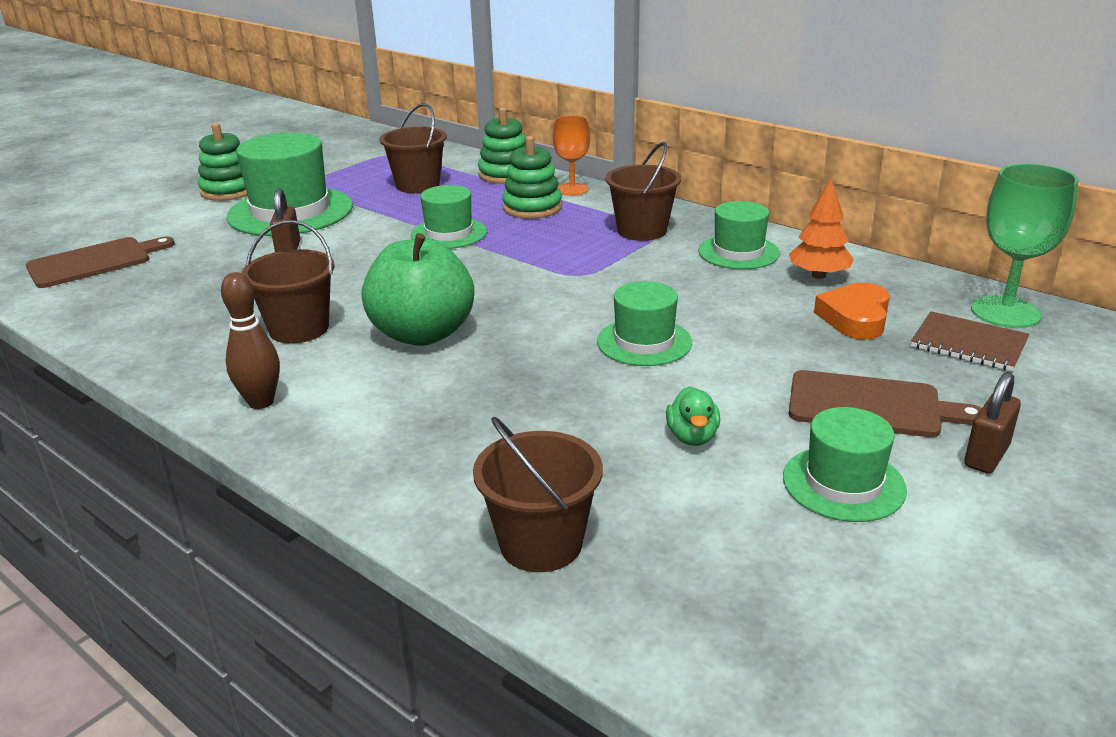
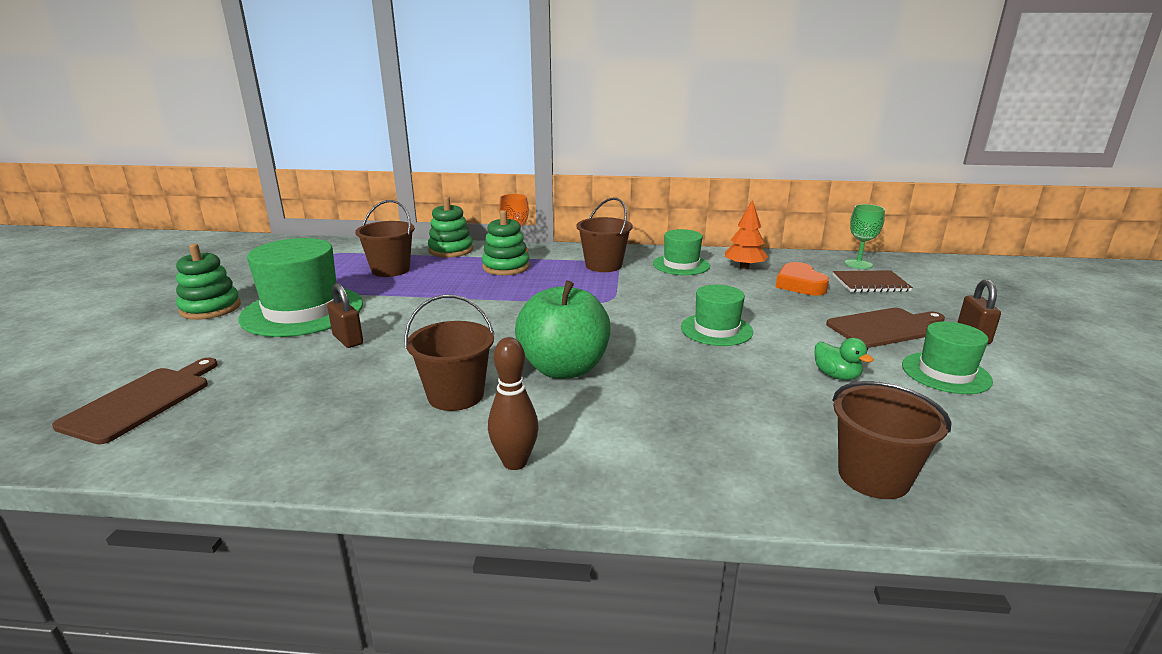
camera: 35 degrees left, 5 degrees down
green hat [411,185,487,249] -> none
green goblet [971,164,1078,328] -> green goblet [845,204,885,269], size x0.65

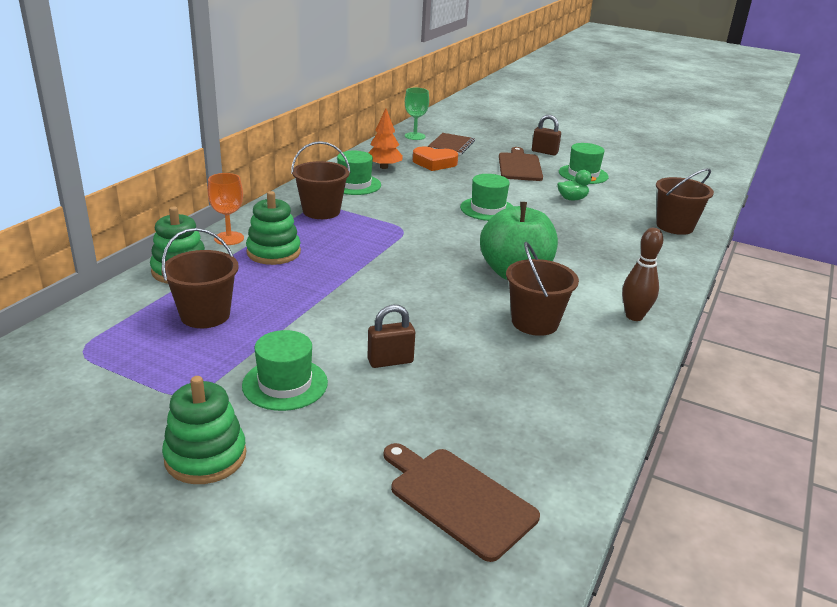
camera: 70 degrees left, 5 degrees up
green hat [238,238,363,337] -> green hat [242,330,328,411], size x0.58

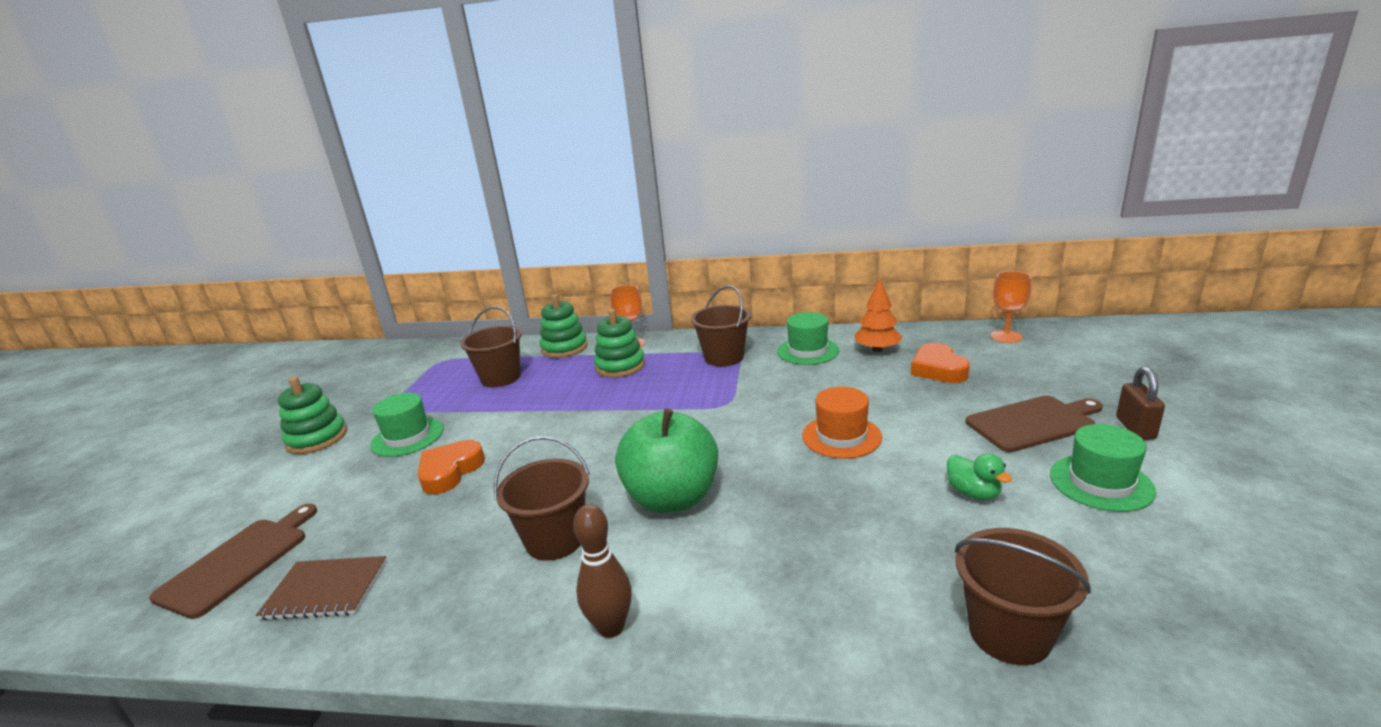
camera: 75 degrees right, 5 degrees down
brown padlock [367,305,415,368] -> orange heart [417,440,485,494]
green goblet [405,88,429,140] -> orange goblet [991,271,1031,343]
brown notebook [428,133,475,155] -> brown notebook moved to [256,556,387,621]
green hat [460,174,514,221] -> orange hat [802,387,882,459]

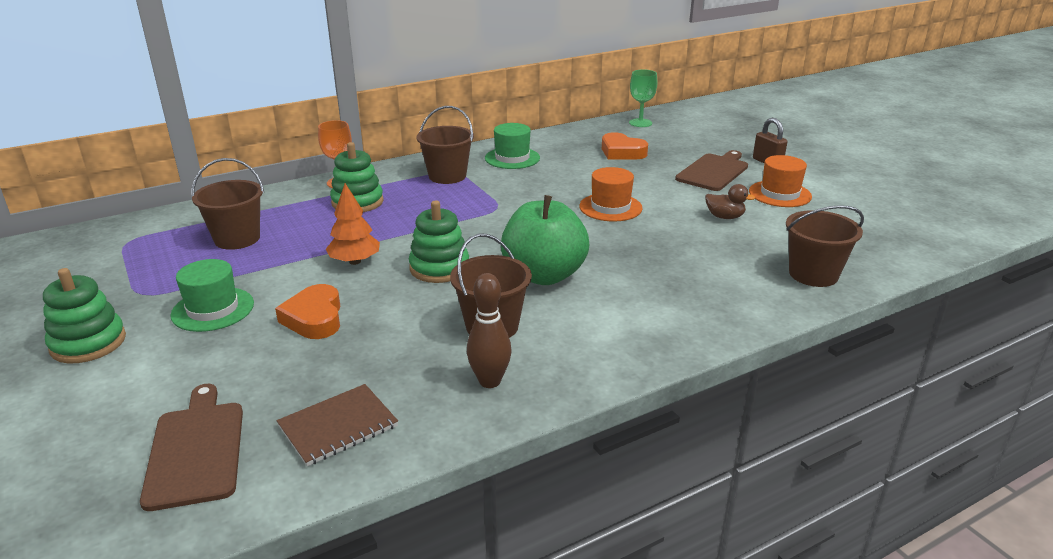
camera: 40 degrees left, 5 degrees up
green stacking toy [540,294,588,358] -> green stacking toy moved to [409,200,469,283]
brown bowling pin [573,504,632,638] -> brown bowling pin moved to [467,273,511,388]
orange tree [855,279,903,352] -> orange tree moved to [326,183,380,265]
green duck [947,453,1012,500] -> brown duck [705,184,755,219]
orange goblet [991,271,1031,343] -> green goblet [629,69,657,127]
green hat [1050,424,1156,512] -> orange hat [749,155,812,207]

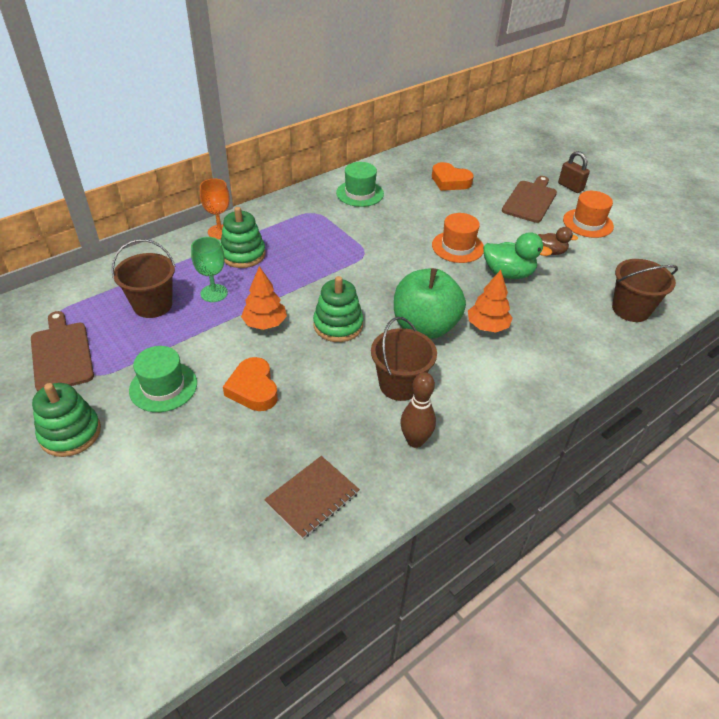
camera: 10 degrees left, 15 degrees up
brown cutting board [140,384,243,511] -> brown cutting board moved to [31,311,94,392]
brown bucket [417,106,474,184] -> none
green goblet [629,69,657,127] -> green goblet moved to [191,237,228,302]
none -> orange tree [468,270,513,332]
none -> green duck [483,232,553,279]

